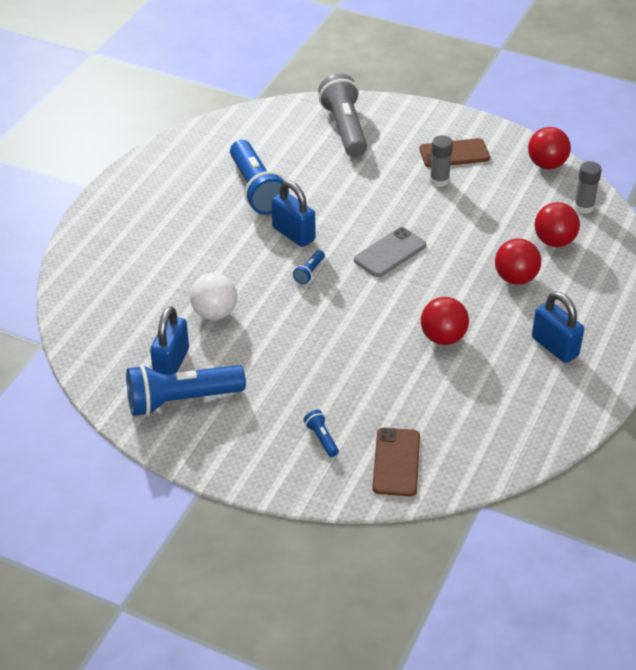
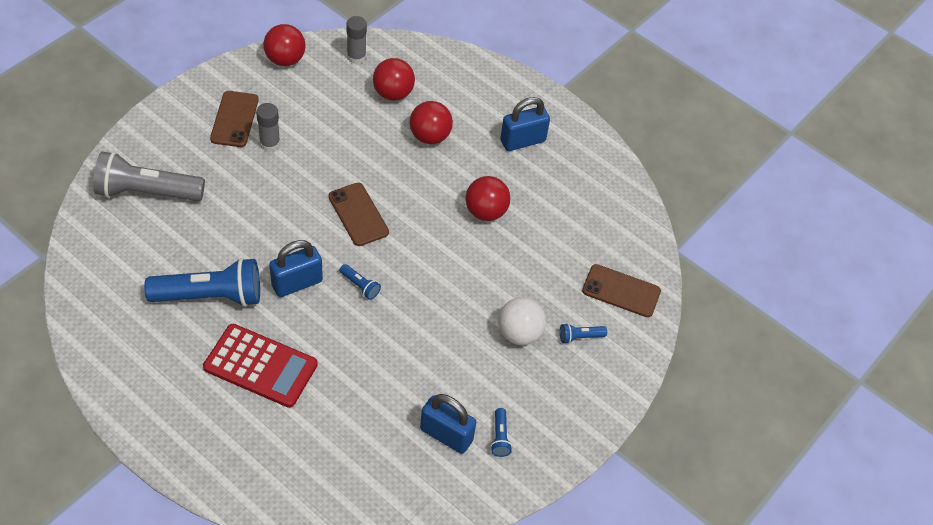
camera: 80 degrees left, 10 degrees up
blue flashlight [126,365,246,416] -> blue flashlight [490,408,512,457], size x0.42
white ball [190,273,237,320] -> white ball moved to [498,297,546,345]
grey phone [354,227,426,277] -> brown phone [328,183,389,246]
none -> red calculator [203,324,318,408]

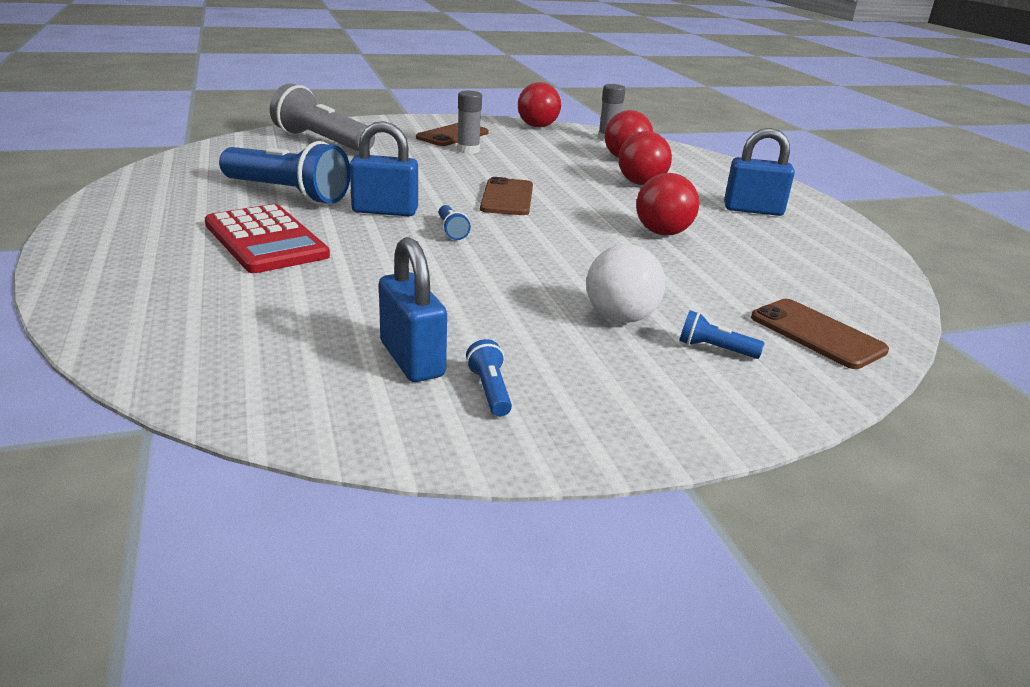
camera: 35 degrees right, 25 degrees down
blue flashlight [490,408,512,457] -> blue flashlight turned 135 degrees clockwise [466,339,512,417]

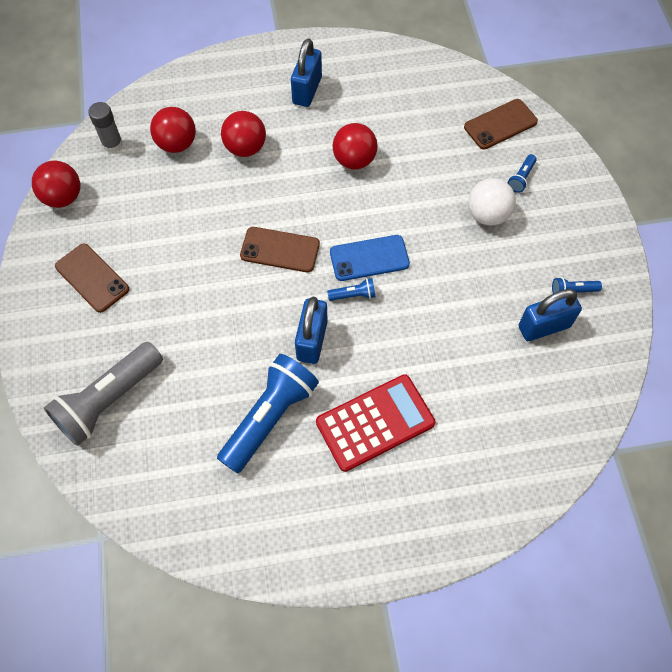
camera: 80 degrees left, 35 degrees up
grey glue stick [457,91,482,154] -> none
none -> blue phone [330,235,410,281]

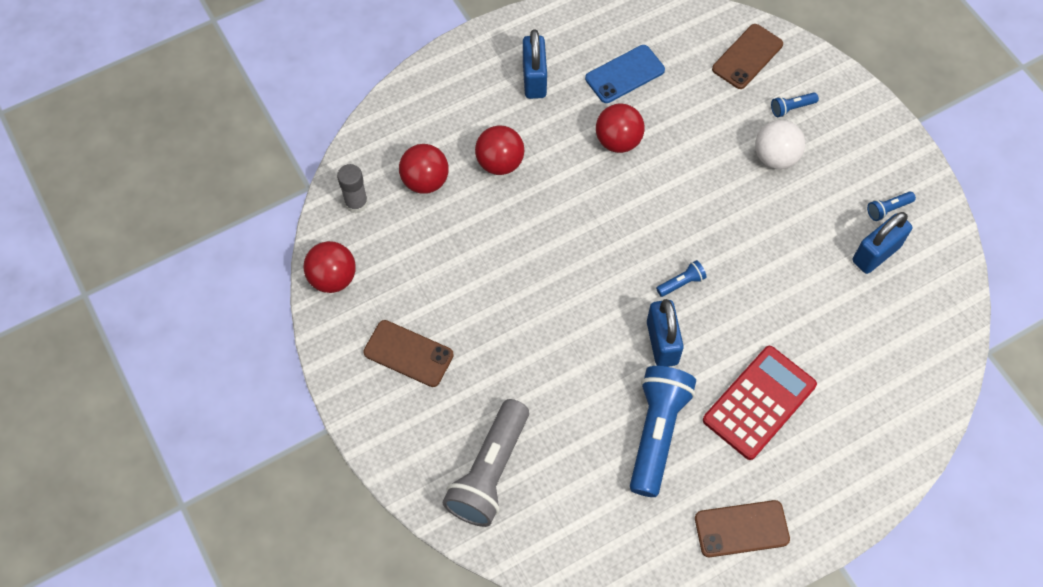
camera: 20 degrees left, 0 degrees up
brown phone [240,227,320,272] -> brown phone moved to [695,500,790,557]
blue phone [330,235,410,281] -> blue phone moved to [585,45,665,103]
blue flashlight [508,154,537,193] -> blue flashlight turned 60 degrees clockwise [771,92,819,117]

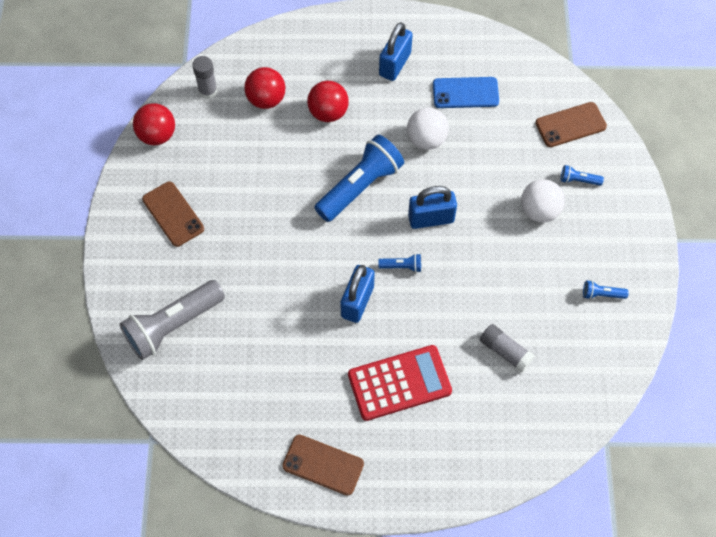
camera: 30 degrees right, 0 degrees up
red ball [596,103,645,153] -> white ball [407,108,449,150]
blue flashlight [630,366,696,497] -> blue flashlight moved to [314,135,404,222]
blue padlock [853,212,912,274] -> blue padlock moved to [408,186,457,229]
none -> grey glue stick [480,324,535,372]

